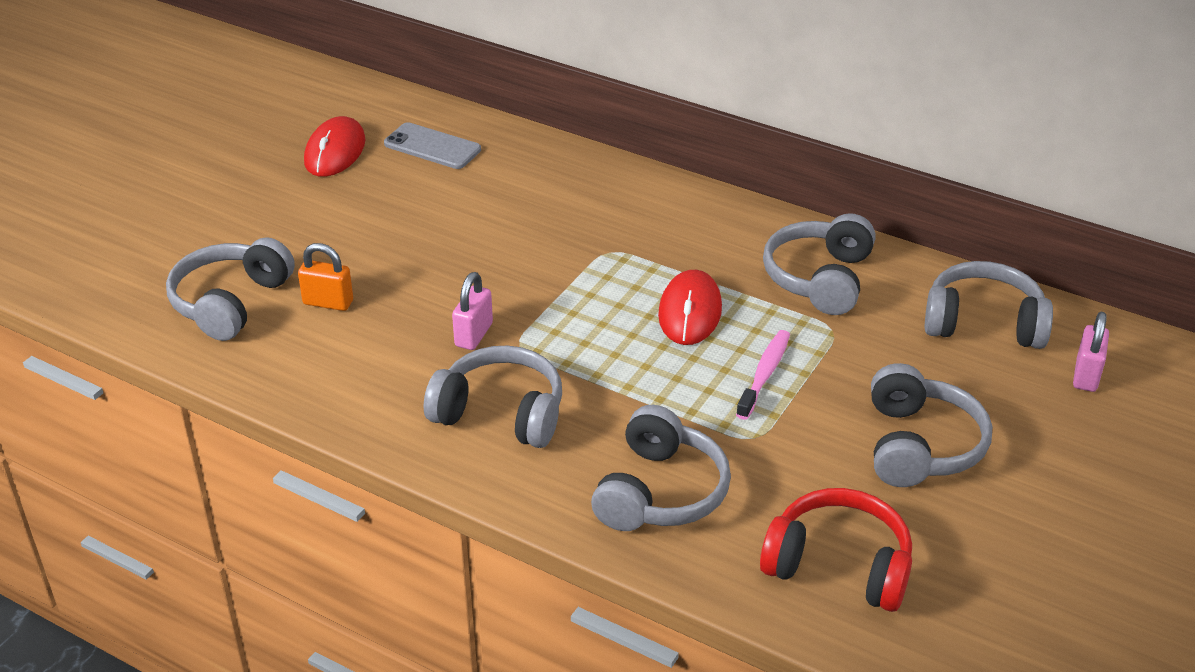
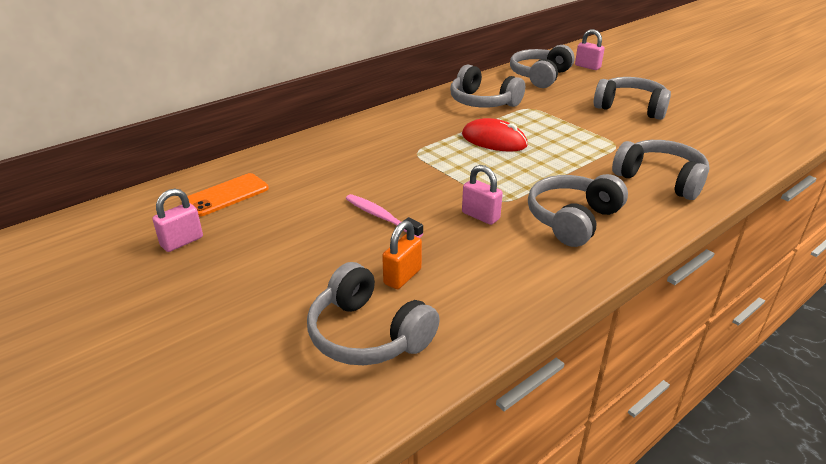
camera: 70 degrees left, 5 degrees down
red mouse [304,116,365,177] -> pink padlock [152,189,203,252]
grey phone [384,122,481,169] -> orange phone [187,173,269,217]
pink toothbrush [736,330,790,420] -> pink toothbrush moved to [346,194,423,238]
red headphones [760,488,912,612] -> none

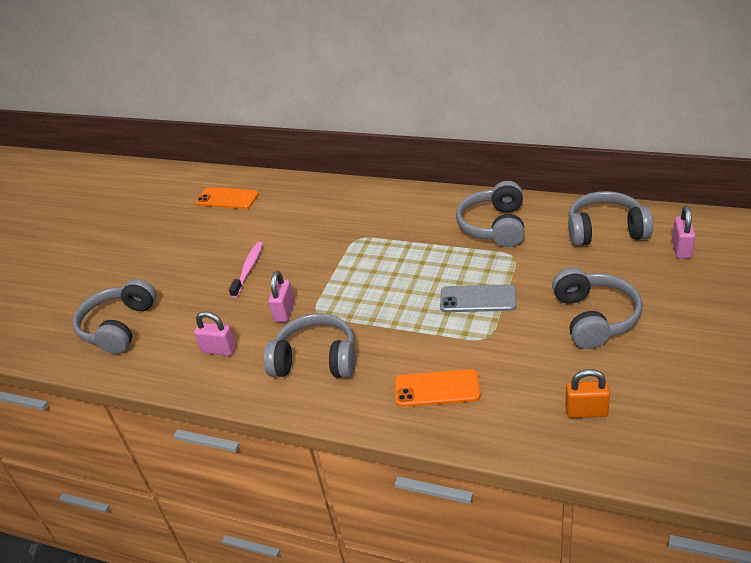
camera: 65 degrees right, 5 degrees up
pink padlock [152,189,203,252] -> pink padlock moved to [194,311,236,356]
orange padlock [382,220,422,289] -> orange padlock moved to [565,369,610,418]
red mouse [462,118,528,152] -> none
grey headphones [612,140,709,200] -> orange phone [395,369,480,407]
none -> grey phone [440,284,517,312]

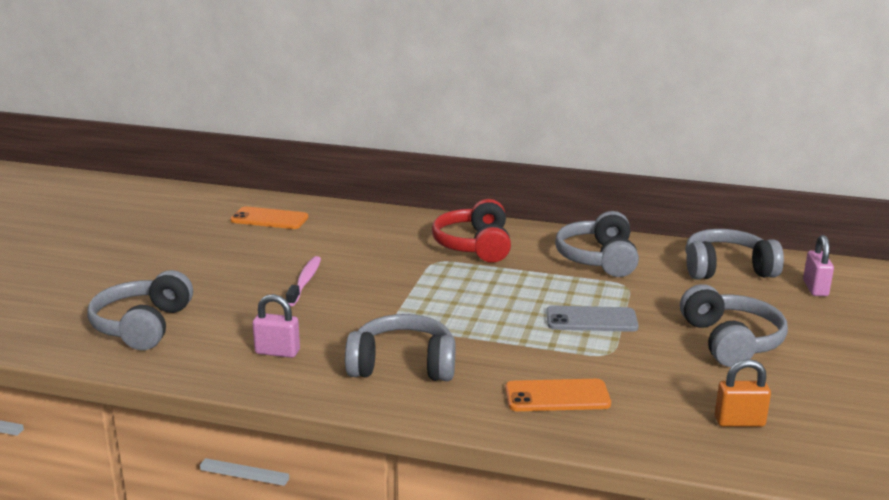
camera: 10 degrees left, 15 degrees down
pink padlock [268,271,295,322] -> none
none -> red headphones [432,199,511,263]

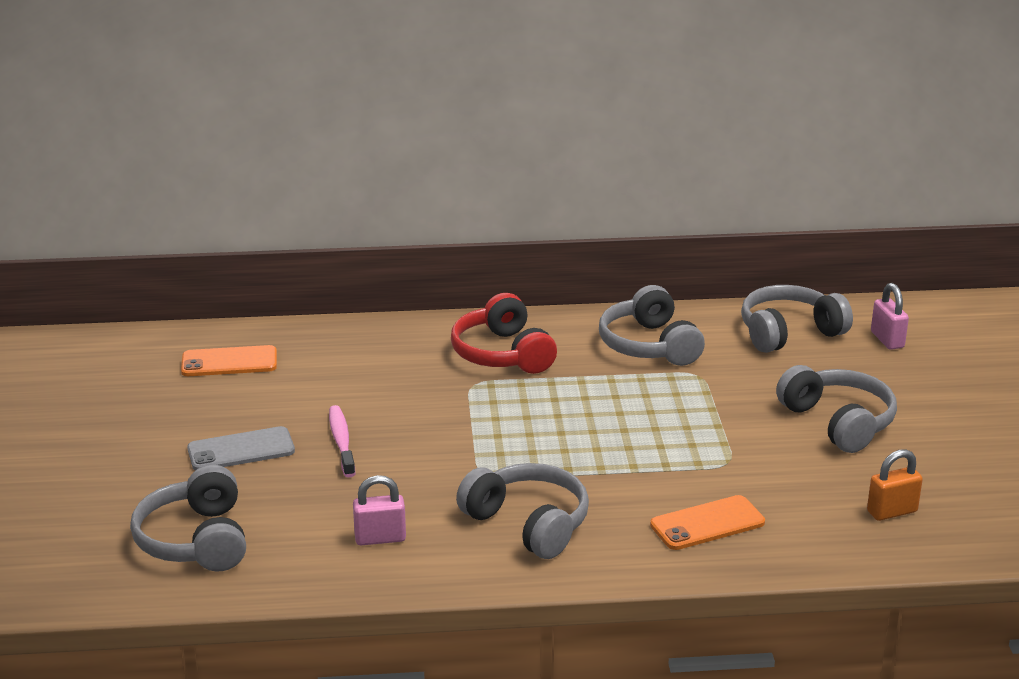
camera: 20 degrees left, 5 degrees up
grey headphones [345,314,455,381] -> grey headphones turned 60 degrees clockwise [456,463,589,559]
grey phone [546,306,639,332] -> grey phone moved to [187,426,295,471]

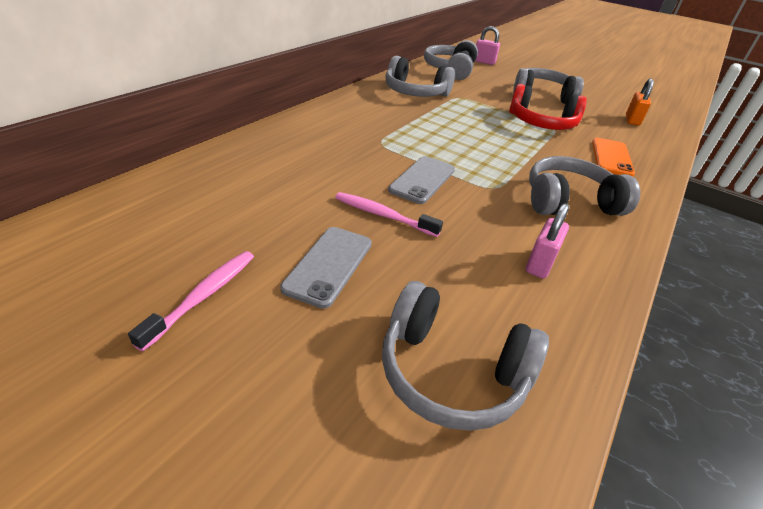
camera: 55 degrees left, 10 degrees up
orange phone [181,345,277,376] -> none
red headphones [451,293,557,374] -> red headphones moved to [509,84,587,130]
none -> pink toothbrush [128,251,254,351]
none -> grey phone [388,156,455,204]

